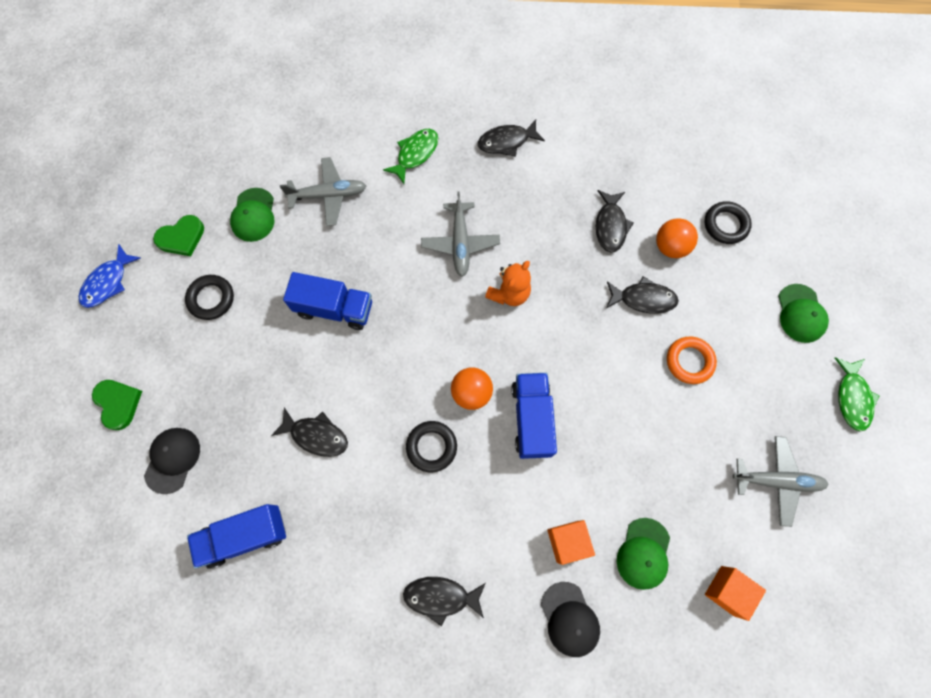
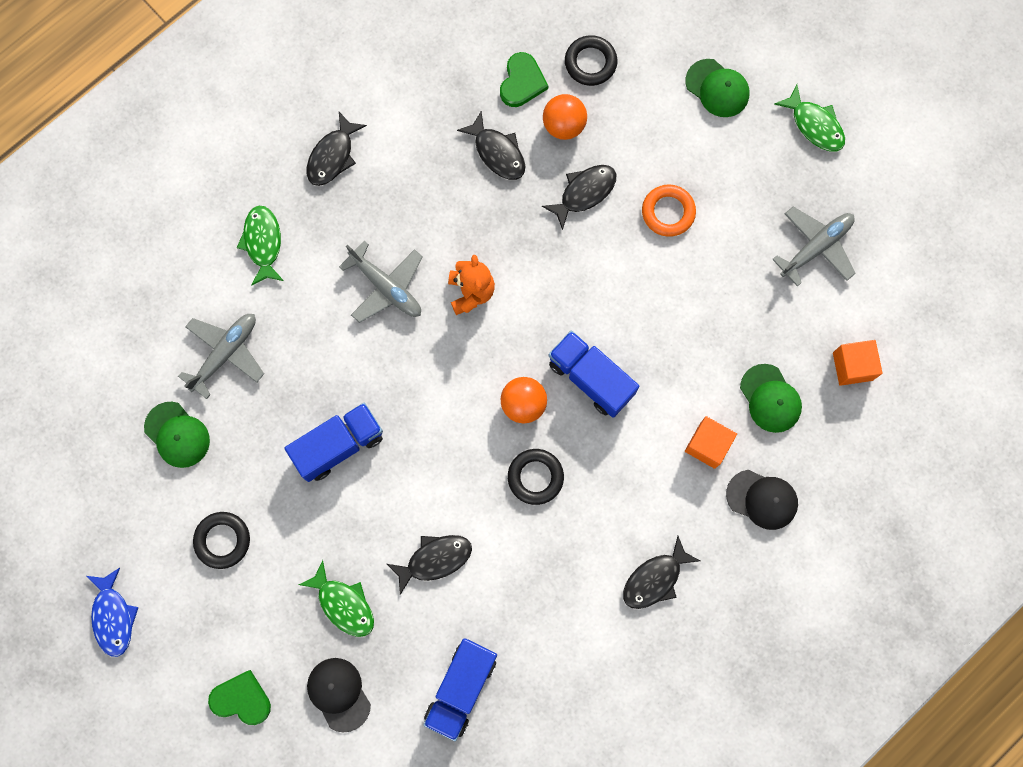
camera: 45 degrees left, 5 degrees up
green heart [153,215,204,256] -> green heart moved to [500,52,548,107]
none -> green fish [299,560,374,637]

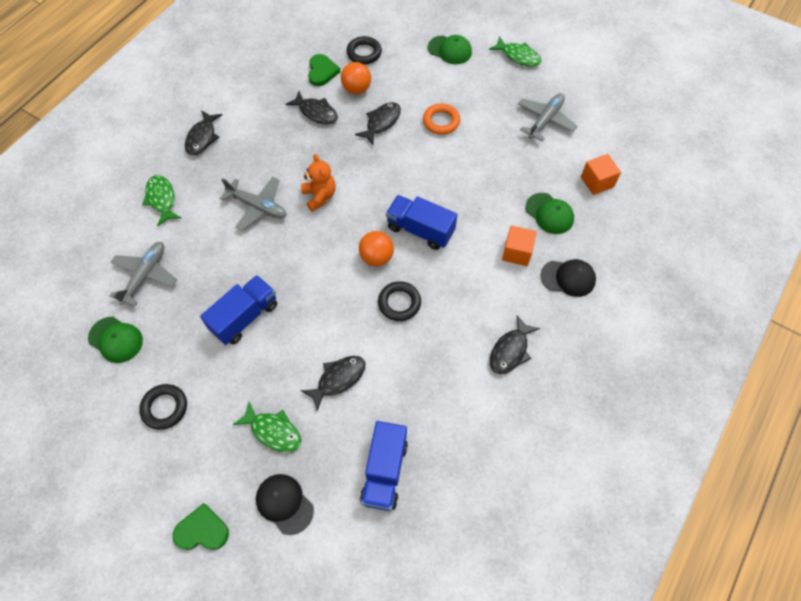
camera: 15 degrees left, 15 degrees down
blue fish [87,568,139,657] -> none

